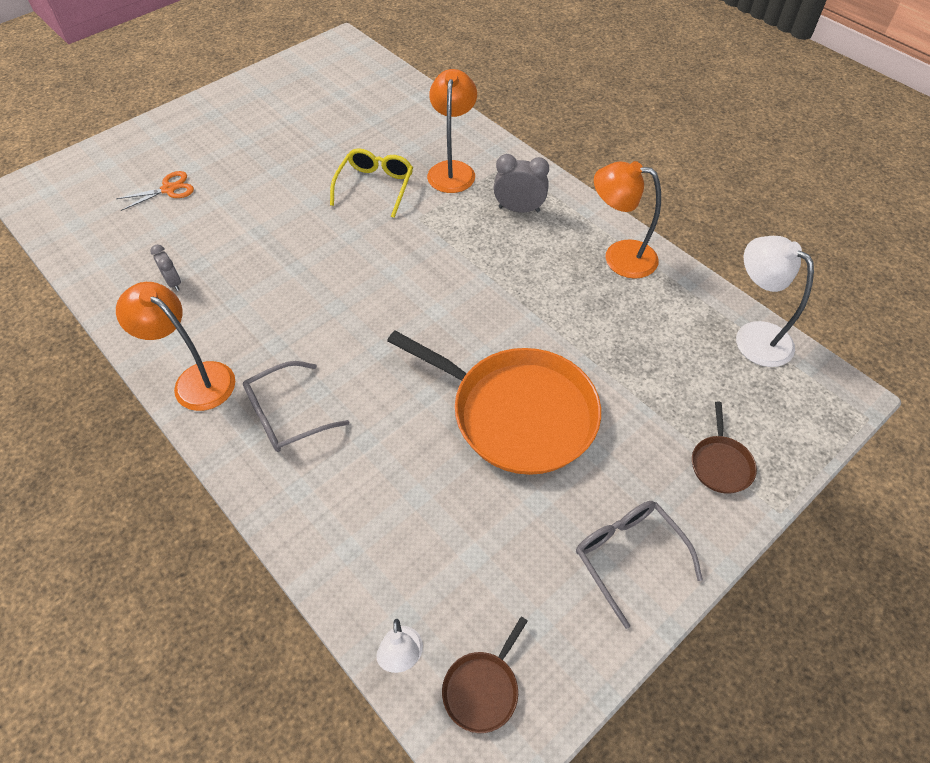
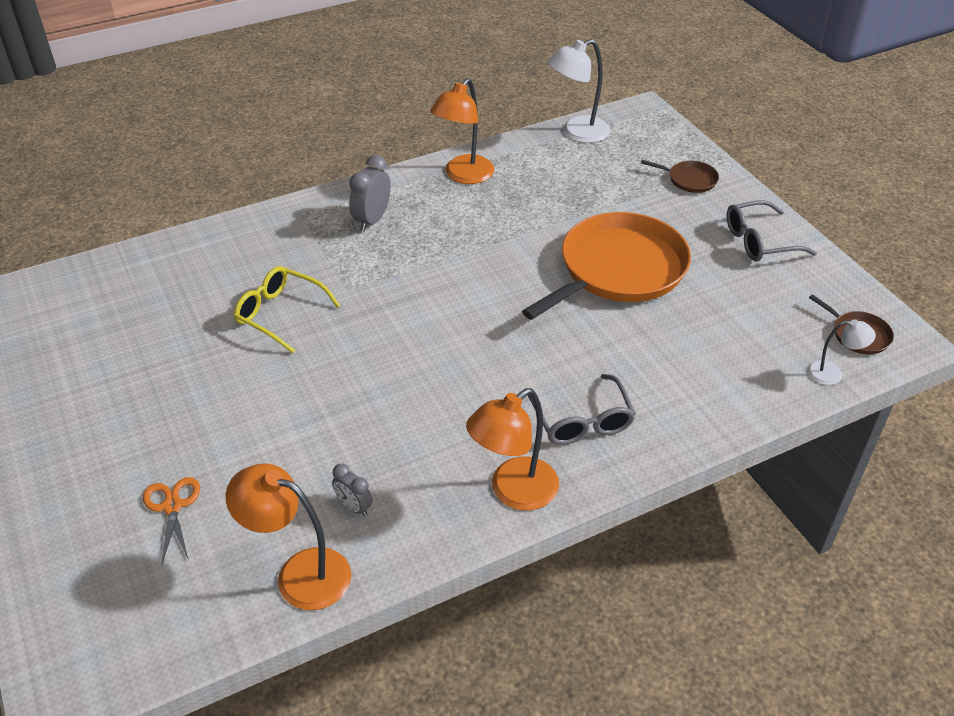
camera: 75 degrees left, 10 degrees down
grey clock [150,245,181,291] -> grey clock turned 120 degrees counterclockwise [332,464,373,516]
orange lamp [427,69,477,193] -> orange lamp moved to [226,463,351,610]

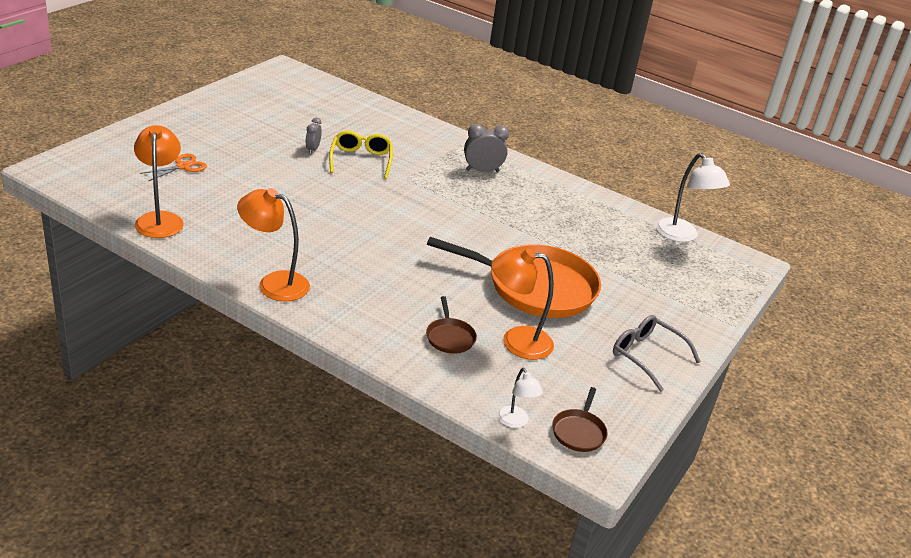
camera: 55 degrees right, 10 degrees down
grey clock [332,464,373,516] -> grey clock moved to [306,118,322,154]
orange lamp [430,78,494,184] -> orange lamp moved to [491,249,554,360]
grey glasses [527,374,636,445] -> none
white lamp [548,39,610,143] -> white lamp turned 150 degrees counterclockwise [656,153,730,242]
brown pan [641,160,719,193] -> brown pan moved to [426,296,477,354]

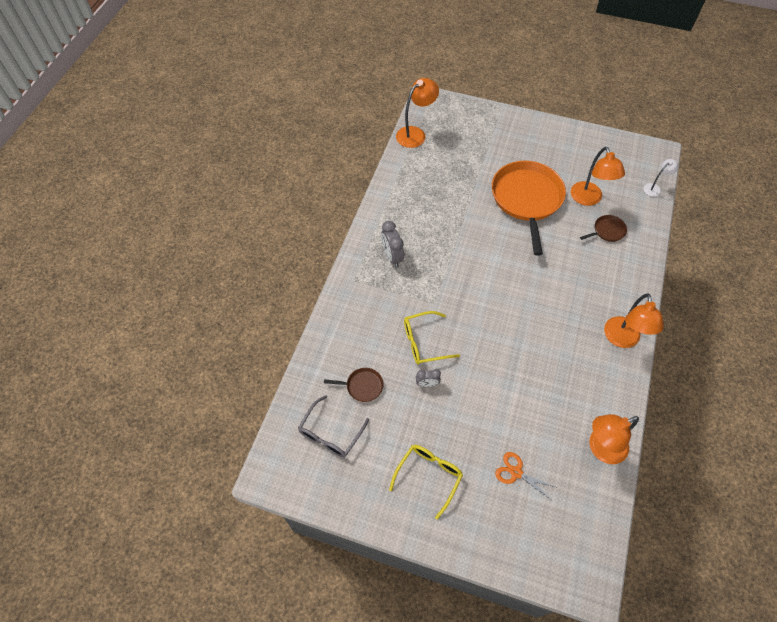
camera: 100 degrees left, 25 degrees up
brown pan [552,387,608,452] -> brown pan moved to [324,368,383,402]
grey glasses [613,315,701,391] -> grey glasses moved to [298,395,369,458]
white lamp [656,153,730,242] -> orange lamp [396,78,439,148]
none -> yellow glasses [389,445,463,519]

